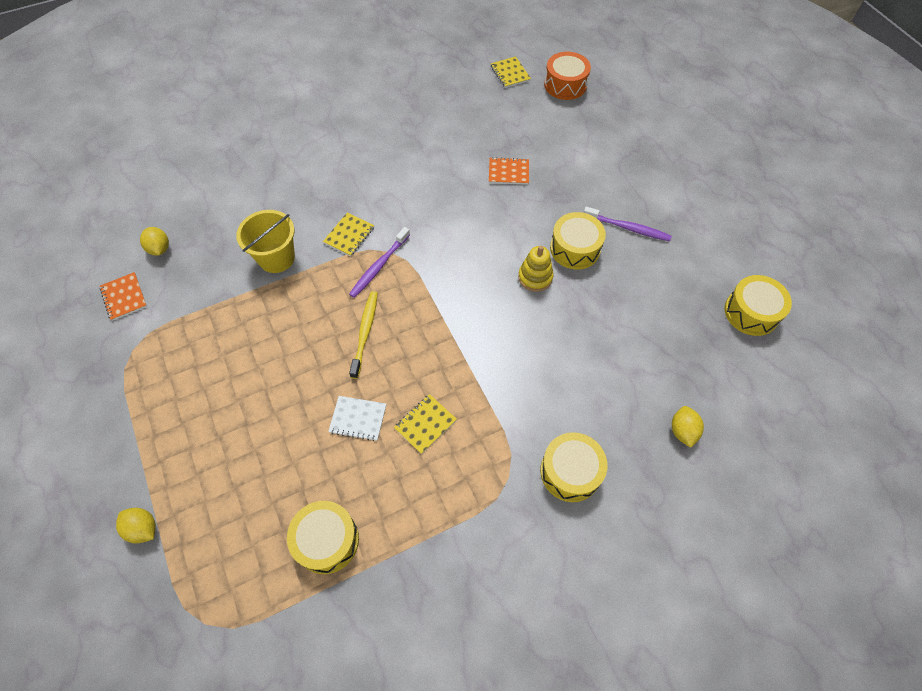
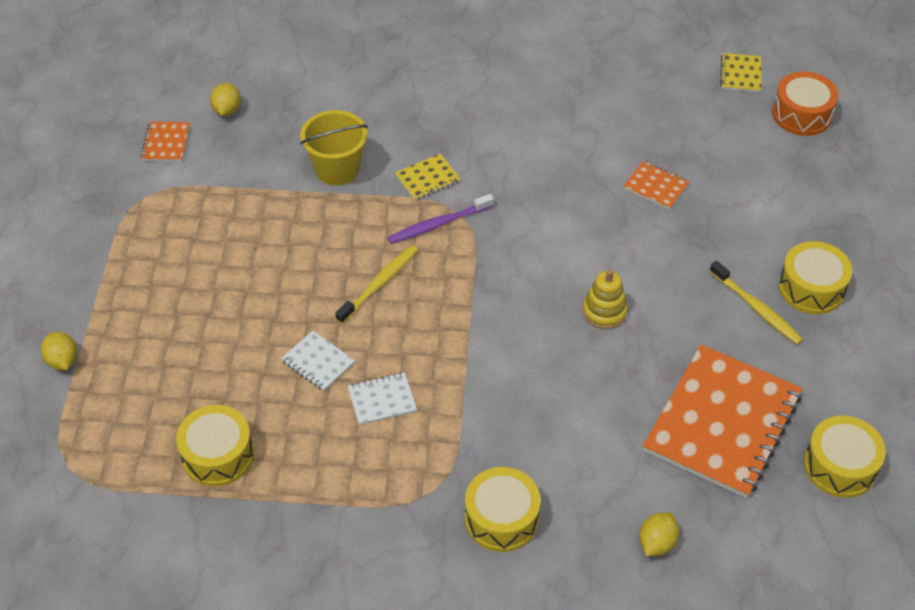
camera: 30 degrees right, 10 degrees down
yellow notebook [394,394,457,454] -> white notebook [348,373,417,425]
yellow drum [550,212,606,269] -> yellow drum moved to [779,241,852,314]
purple toothbrush [583,206,672,241] -> yellow toothbrush [709,261,803,345]
none -> orange notebook [643,344,803,499]

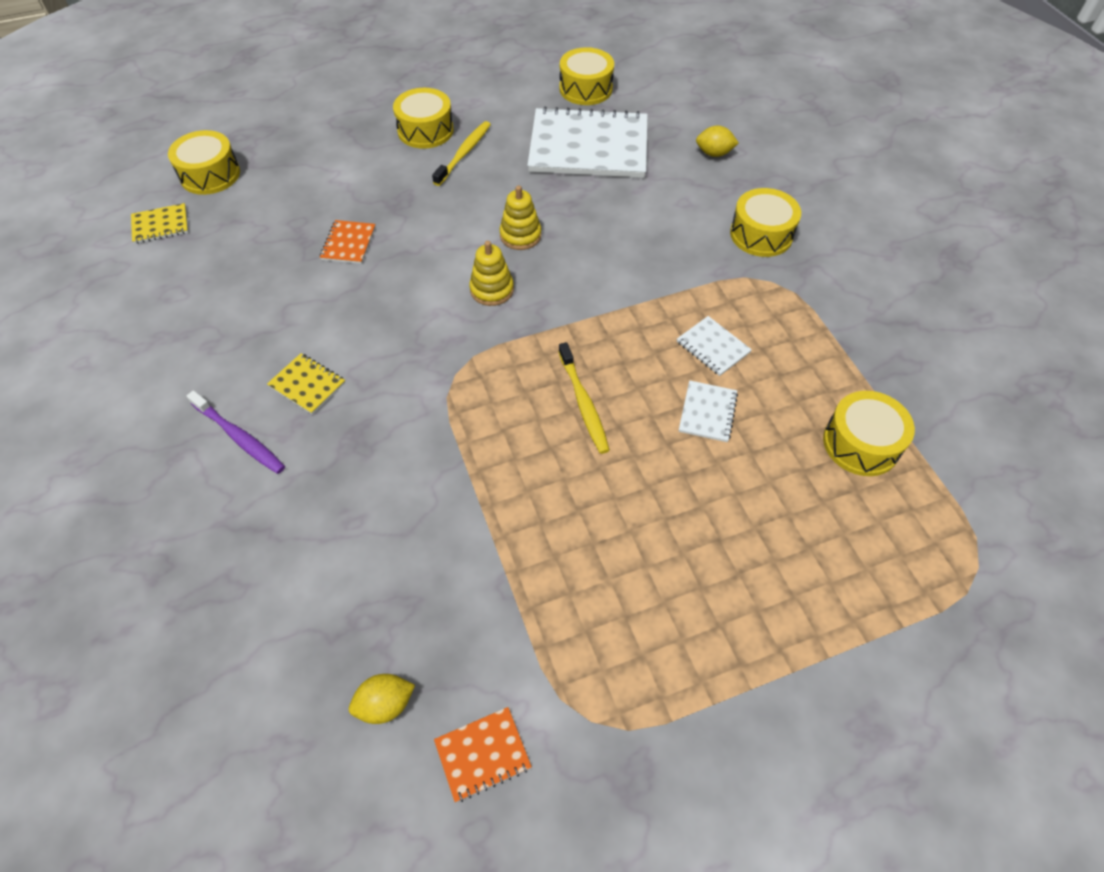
camera: 115 degrees left, 5 degrees up
yellow lemon [41,332,77,370] -> none
yellow bucket [300,110,368,185] -> none
yellow toothbrush [336,245,418,324] -> yellow toothbrush turned 120 degrees counterclockwise [559,342,610,454]
purple toothbrush [388,194,494,244] -> purple toothbrush moved to [187,390,285,474]
yellow notebook [395,154,461,201] -> yellow notebook moved to [267,353,345,414]
orange notebook [643,344,803,499] -> white notebook [527,107,648,178]
orange drum [772,71,839,136] -> yellow drum [168,130,240,195]
none -> yellow stacking toy [469,241,514,306]

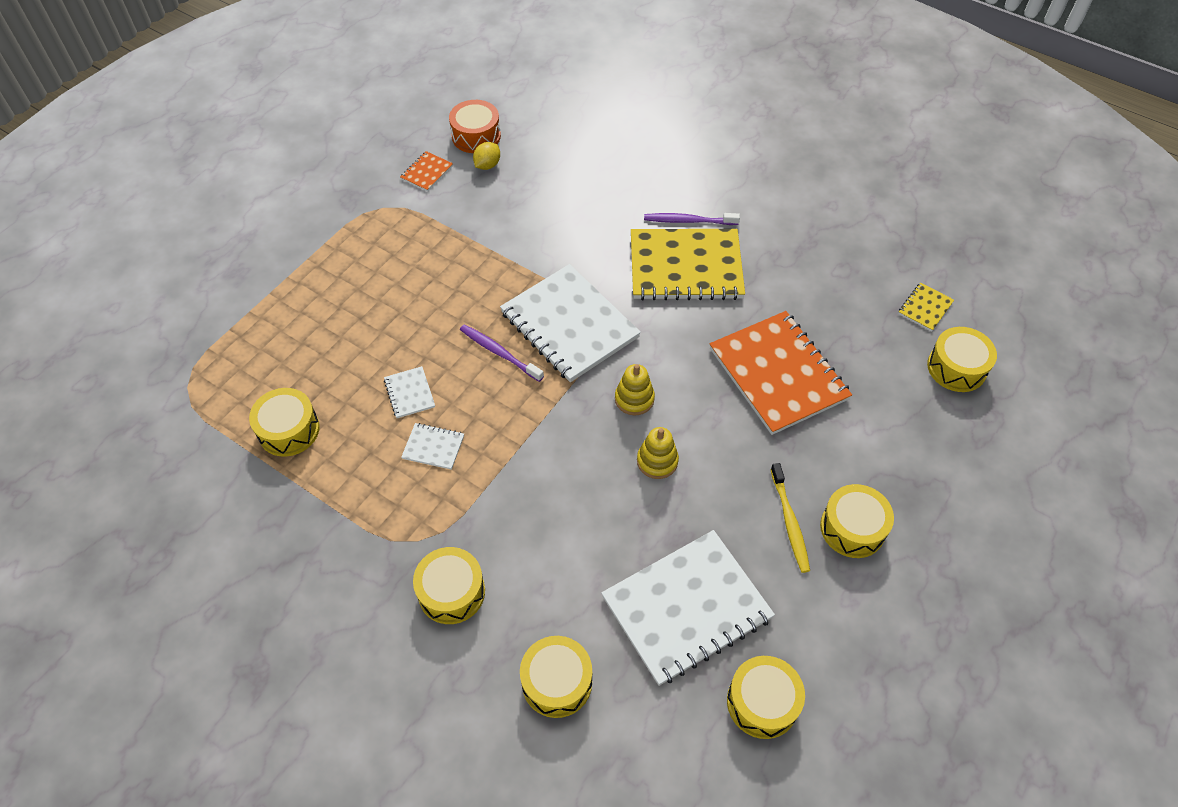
camera: 145 degrees right, 0 degrees up
yellow notebook [267,353,345,414] -> yellow notebook [631,229,745,300], size x2.36
orange notebook [320,220,376,264] -> orange notebook [710,311,852,435], size x2.36
yellow toothbrush [559,342,610,454] -> purple toothbrush [460,324,544,382]
yellow lemon [696,126,739,157] -> yellow drum [520,636,592,718]
none -> orange drum [449,100,501,153]
none -> white notebook [500,264,641,382]

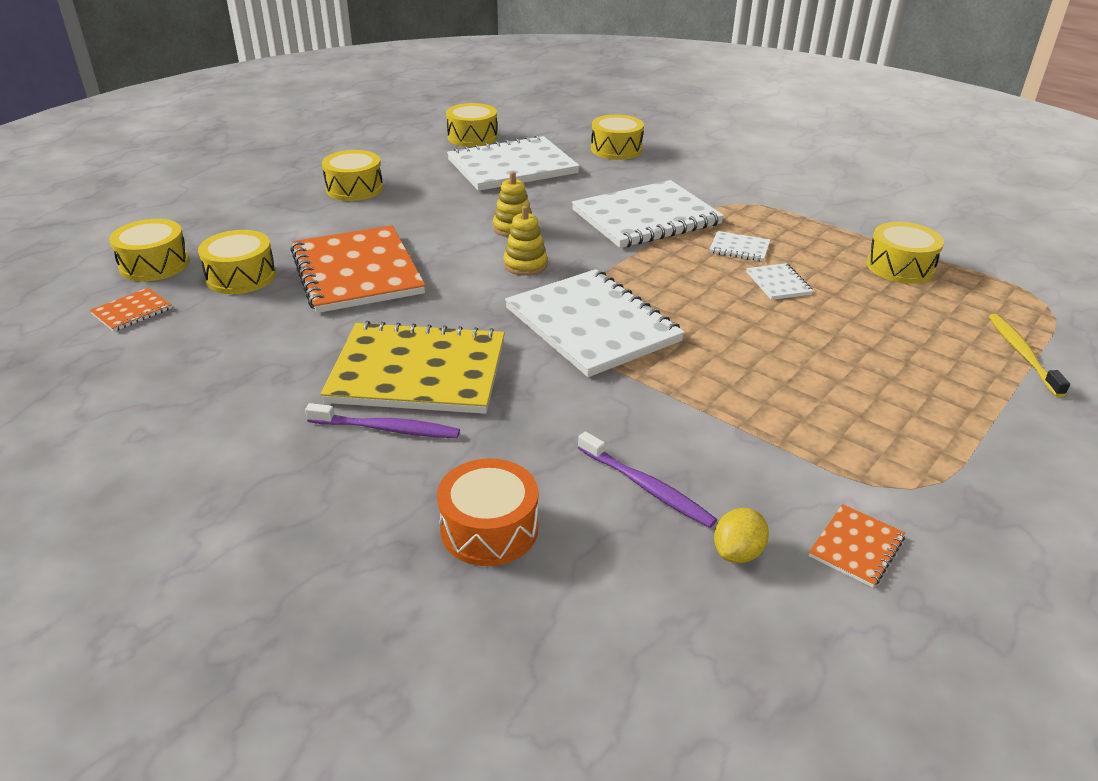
camera: 175 degrees left, 20 degrees down
yellow drum [413,547,485,624] -> yellow drum moved to [198,230,276,294]
orange drum [449,100,501,153] -> orange drum moved to [437,458,538,566]
purple toothbrush [460,324,544,382] -> purple toothbrush moved to [578,431,717,528]
yellow toothbrush [770,463,810,573] -> yellow toothbrush moved to [989,314,1070,397]
yellow notebook [898,283,954,331] -> orange notebook [90,288,172,332]
none -> white notebook [572,180,724,248]

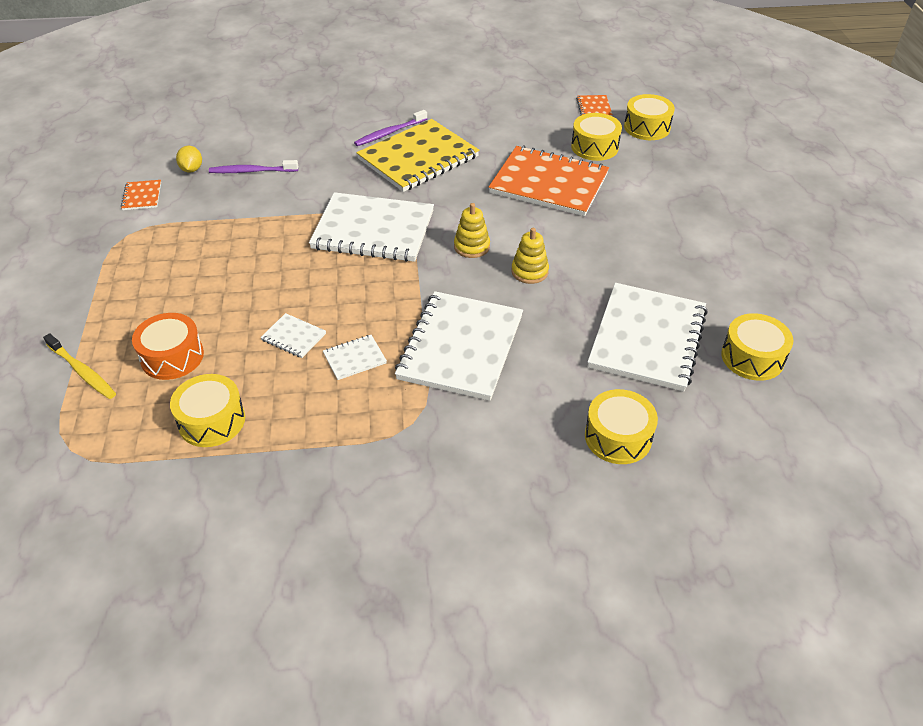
camera: 135 degrees right, 10 degrees up
yellow drum [322,150,383,201] -> none
orange drum [437,458,538,566] -> orange drum moved to [132,313,204,380]

